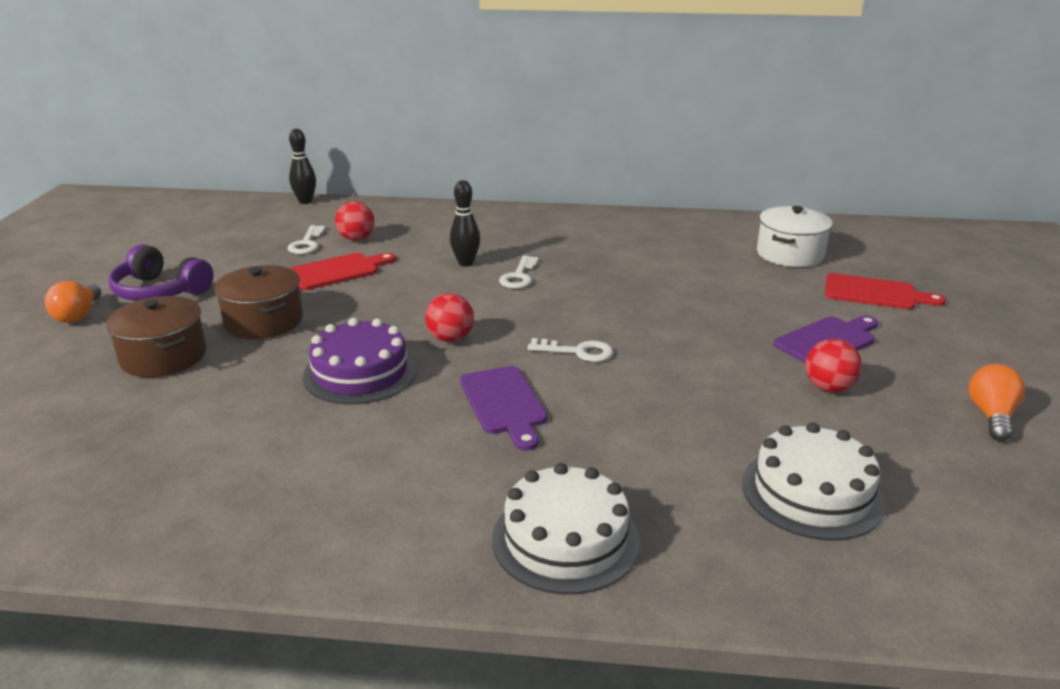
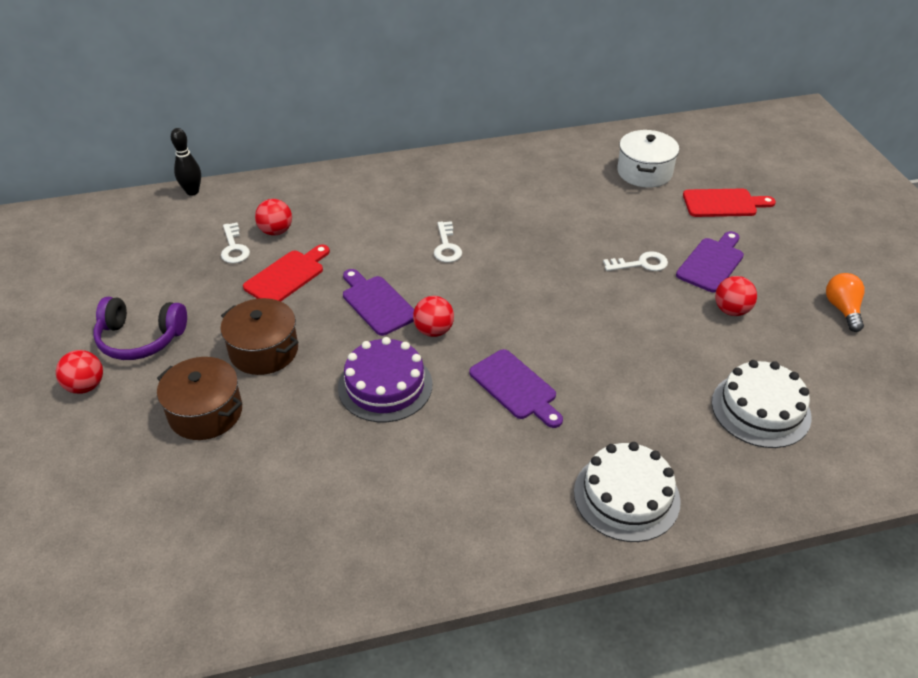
camera: 20 degrees left, 15 degrees up
orange light bulb [45,281,101,323] -> red ball [56,350,103,394]
black bowling pin [450,180,480,266] -> none
white key [527,338,613,362] -> white key moved to [603,251,668,271]
none -> purple cutting board [343,269,414,336]

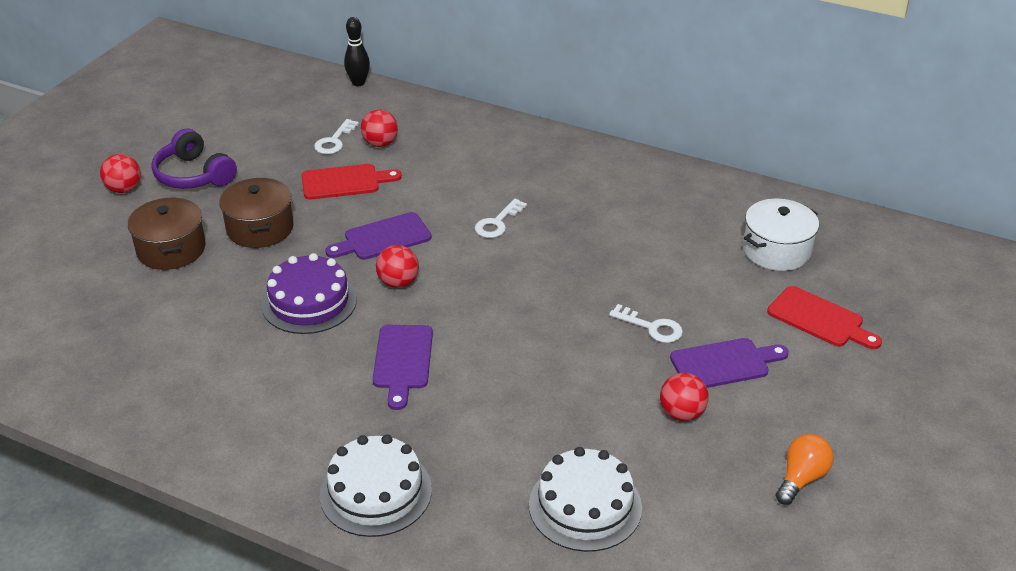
camera: 40 degrees right, 5 degrees down
purple cutting board [343,269,414,336] -> purple cutting board turned 120 degrees counterclockwise [325,212,432,260]

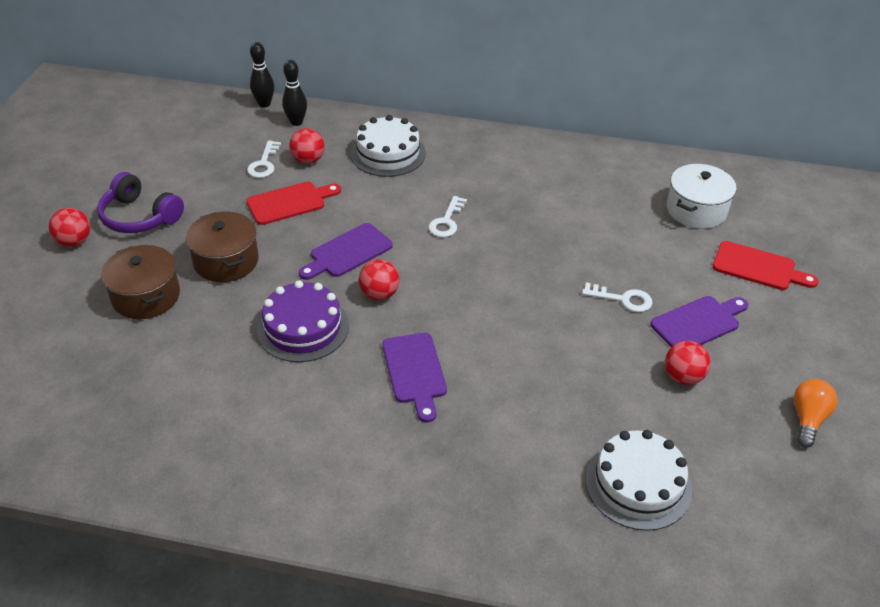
camera: 15 degrees left, 5 degrees up
white cake [320,435,432,537] -> white cake moved to [351,115,426,177]
none -> black bowling pin [282,60,307,126]

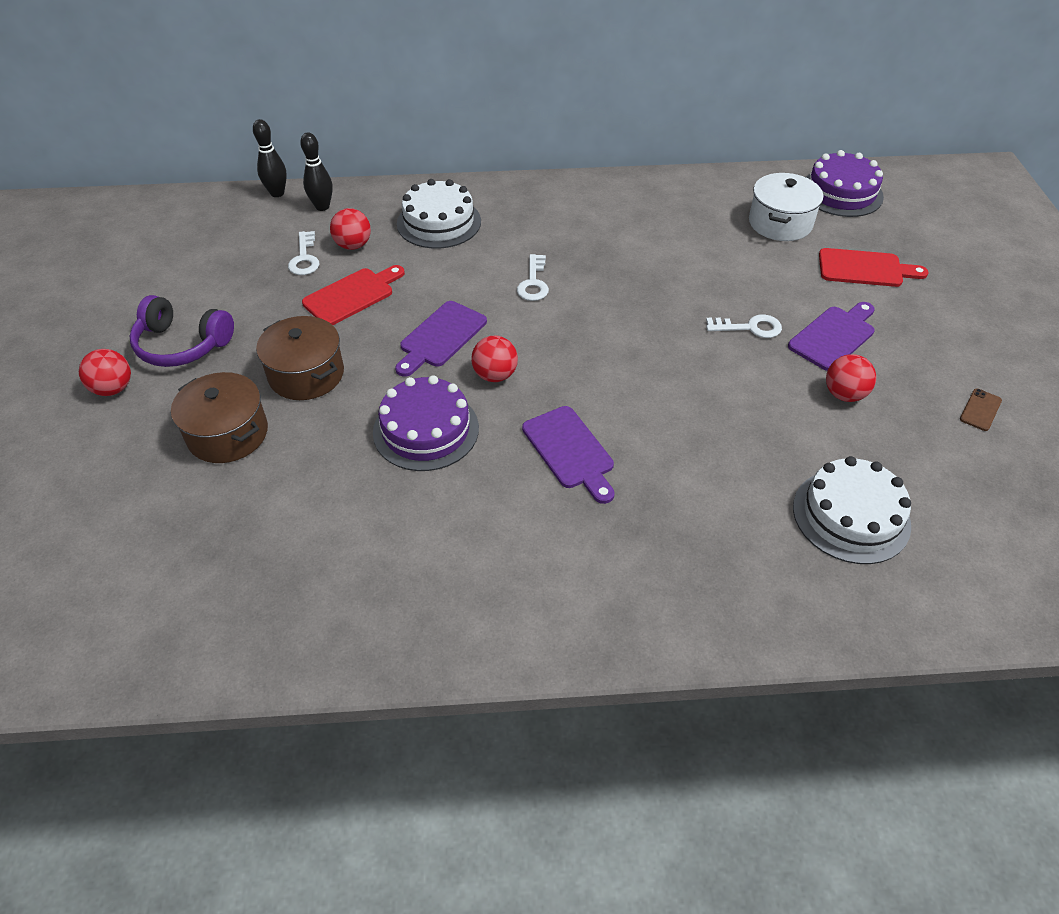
camera: 15 degrees left, 5 degrees up
orange light bulb [794,379,838,448] -> brown phone [960,389,1002,431]
none -> purple cake [806,150,884,217]

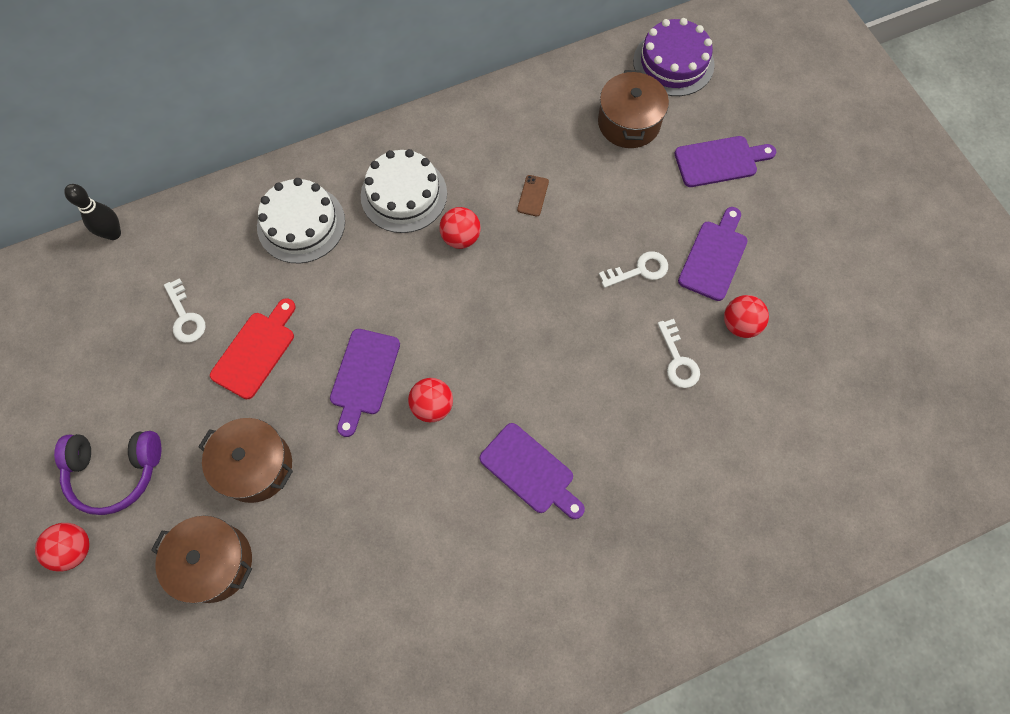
camera: 20 degrees left, 20 degrees up
black bowling pin [300,132,333,211] -> none
red ball [330,208,371,250] -> red ball moved to [439,207,481,249]
purple cake [373,375,479,471] -> none
white key [517,254,549,301] -> white key moved to [657,319,700,388]
white pot [749,173,823,241] -> brown pot [598,70,669,148]
white cake [793,456,911,564] -> white cake moved to [361,149,447,233]
red cutting board [819,248,928,287] -> purple cutting board [675,136,776,187]
brown phone [960,389,1002,431] -> brown phone moved to [517,175,549,216]

